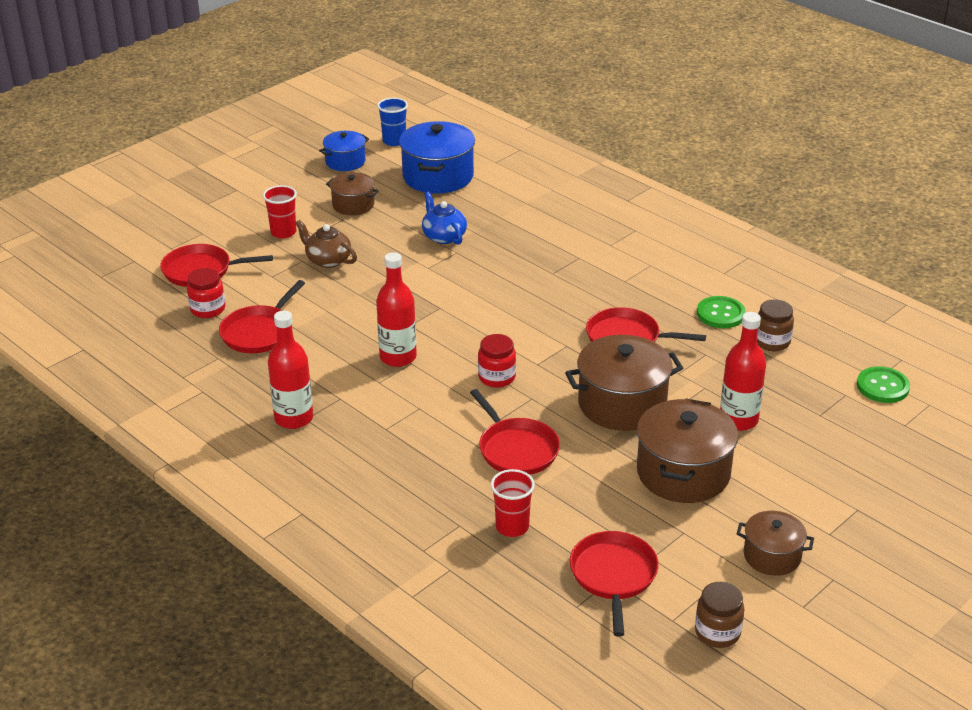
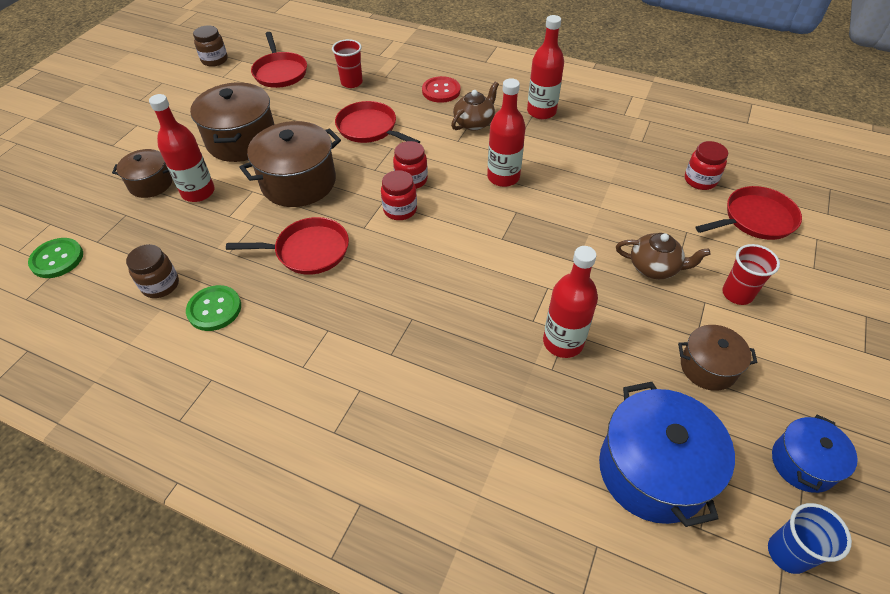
camera: 160 degrees right, 15 degrees up
red pan [219,280,305,353] -> none
blue teapot [422,192,467,245] -> red bottle [543,246,598,358]
brown pot [737,511,814,576] -> brown pot moved to [112,149,172,198]
none -> red jar [381,170,417,220]
none -> red button [422,76,460,103]
none -> brown teapot [451,82,499,131]

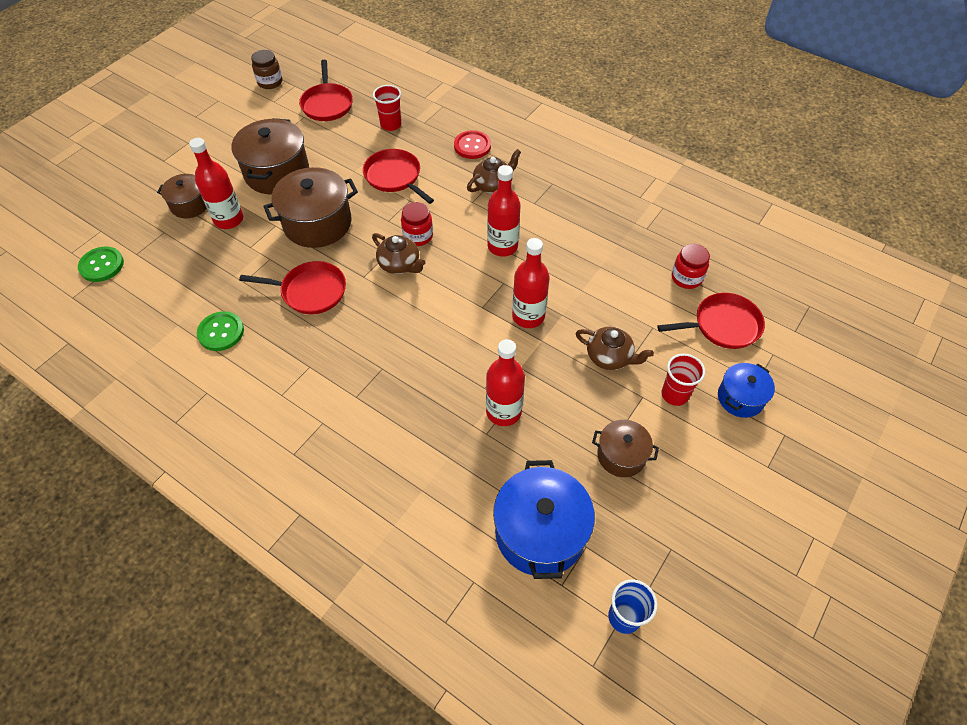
camera: 10 degrees right, 5 degrees up
brown jar [126,244,179,298] -> none
red jar [381,170,417,220] -> brown teapot [372,233,426,274]
red bottle [527,15,564,119] -> red bottle moved to [512,238,550,328]
blue pot [772,415,858,493] -> blue pot moved to [718,363,775,418]

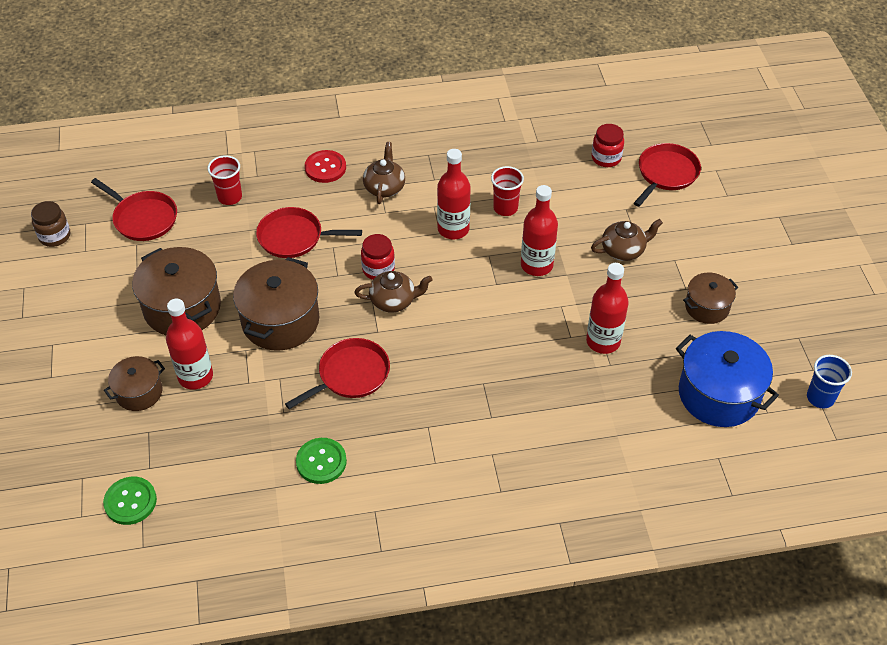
camera: 45 degrees left, 5 degrees down
red cup [662,354,705,406] -> red cup moved to [491,166,524,216]
blue pot [718,363,775,418] -> none

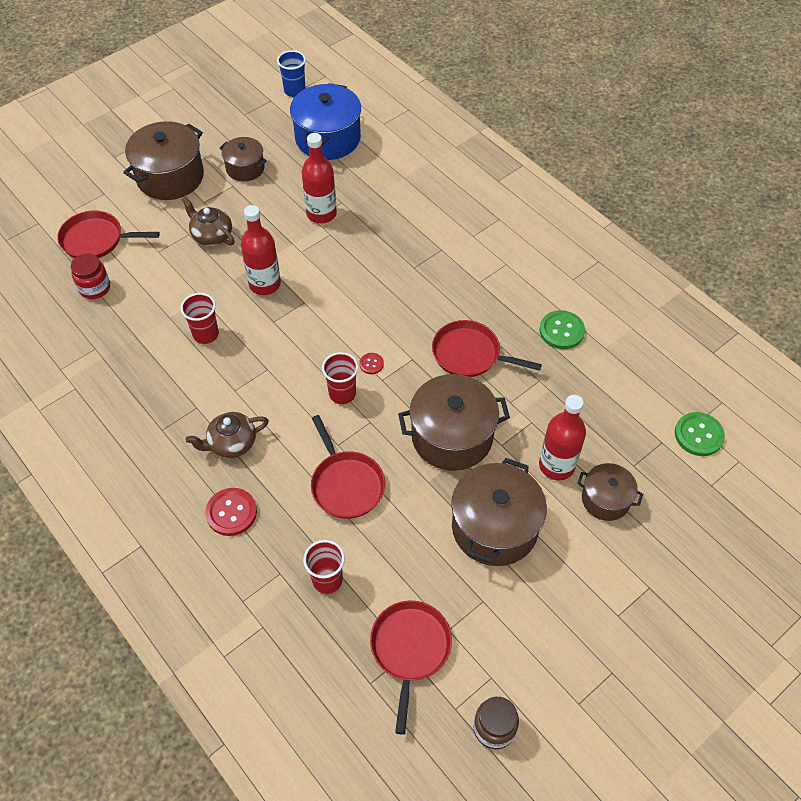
camera: 120 degrees left, 5 degrees up
brown teapot [354,271,432,313] -> red button [359,353,384,374]
red jar [361,234,395,280] -> red cup [322,352,358,404]
red bottle [437,149,471,239] -> none
none -> brown pot [123,121,204,200]

